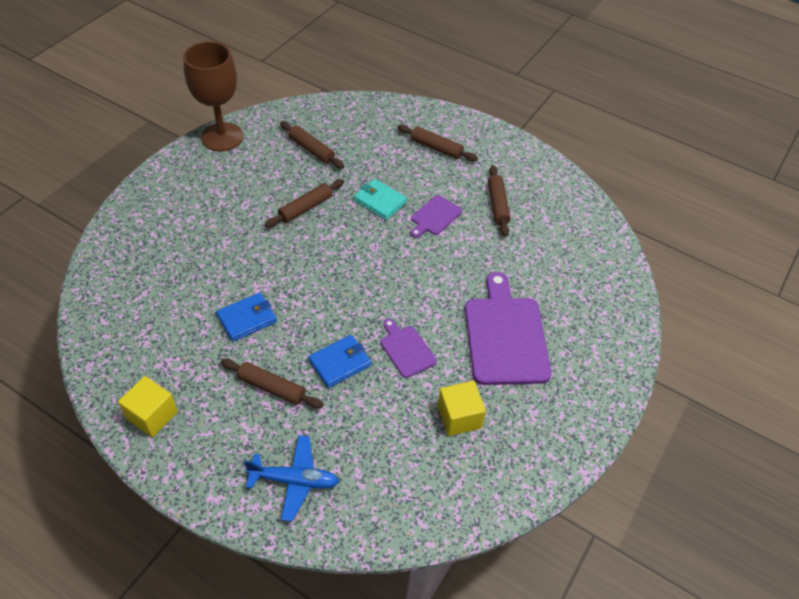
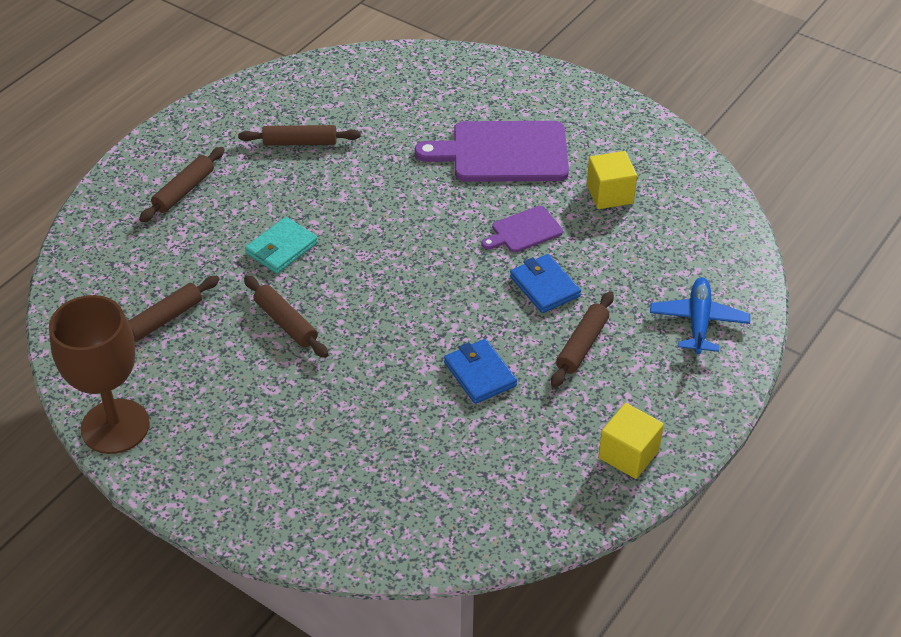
camera: 85 degrees left, 5 degrees down
purple cutting board [411,195,462,238] -> none

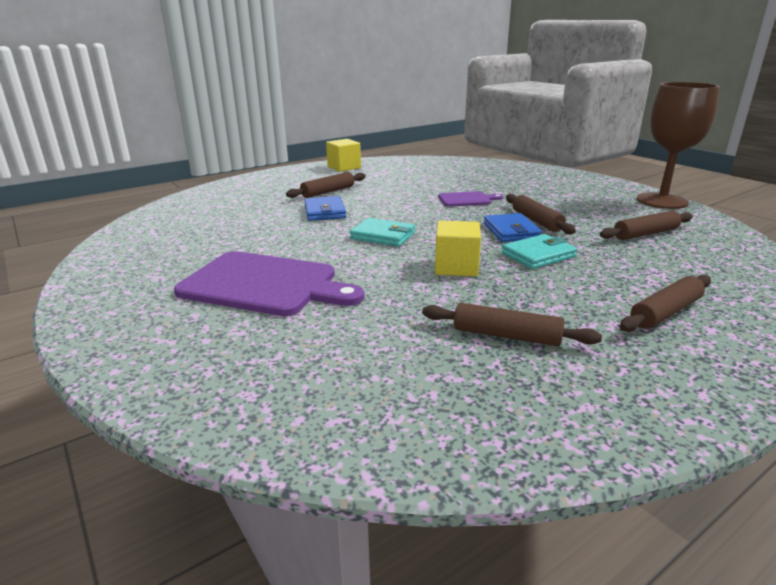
camera: 160 degrees left, 20 degrees down
blue wallet [444,339,517,404] -> blue wallet moved to [484,213,542,242]
purple cutting board [482,206,563,253] -> purple cutting board moved to [438,191,503,207]
yellow cube [587,151,637,209] -> yellow cube moved to [435,221,481,276]
blue plane [650,277,750,354] -> none
none -> turquoise wallet [350,218,415,247]

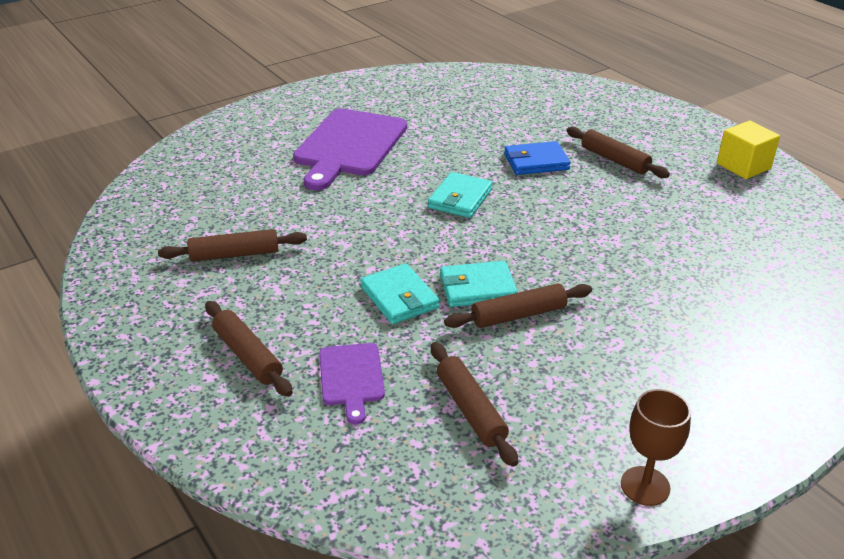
camera: 90 degrees right, 10 degrees up
brown rolling pin [422,303,602,346] -> brown rolling pin turned 60 degrees clockwise [158,229,307,262]
yellow cube [435,221,481,276] -> none
purple cutting board [438,191,503,207] -> purple cutting board moved to [319,343,385,424]
blue wallet [484,213,542,242] -> turquoise wallet [440,261,518,307]
brown goblet [636,82,720,209] -> brown goblet [621,389,691,506], size x0.53

